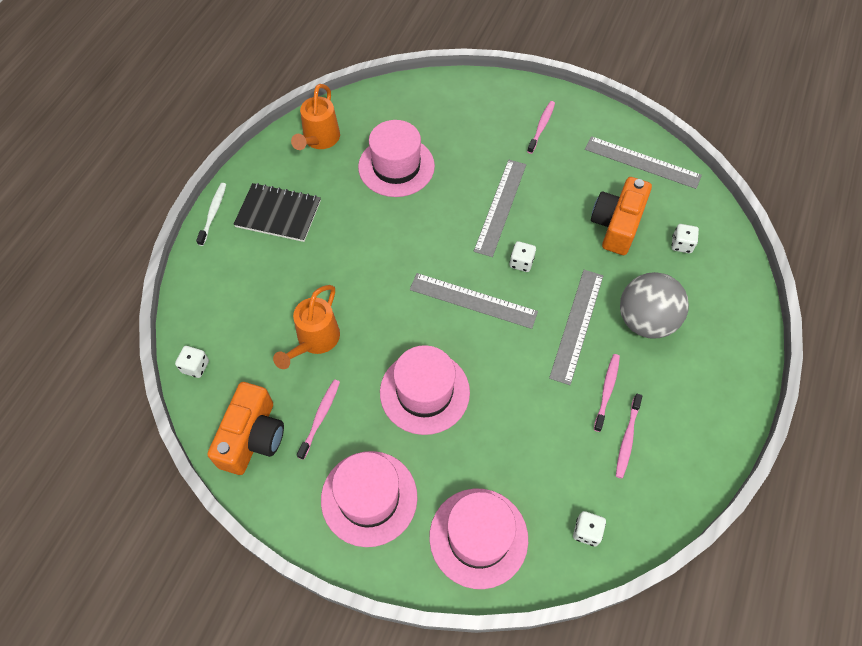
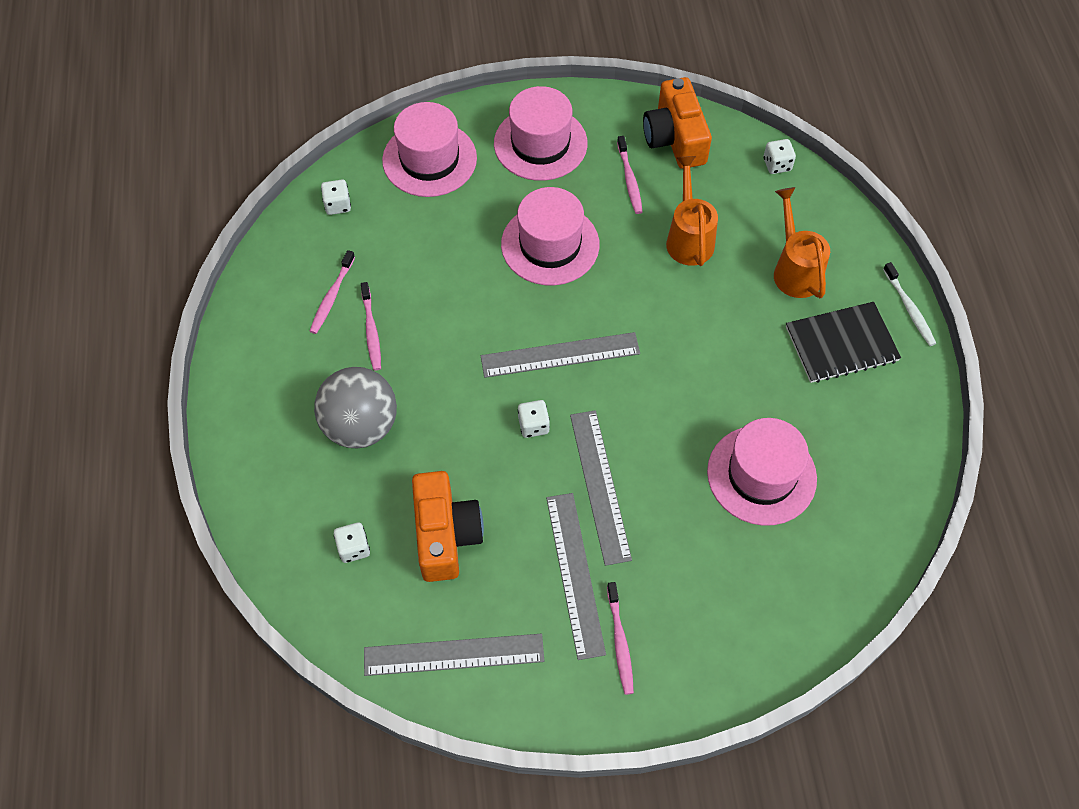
camera: 150 degrees right, 0 degrees up
orange watering can [291,84,340,150] -> orange watering can moved to [774,187,830,298]
grey ruler [549,270,603,385] -> grey ruler moved to [546,493,606,660]
pink toothbrush [616,394,642,479] -> pink toothbrush turned 150 degrees counterclockwise [310,250,355,334]

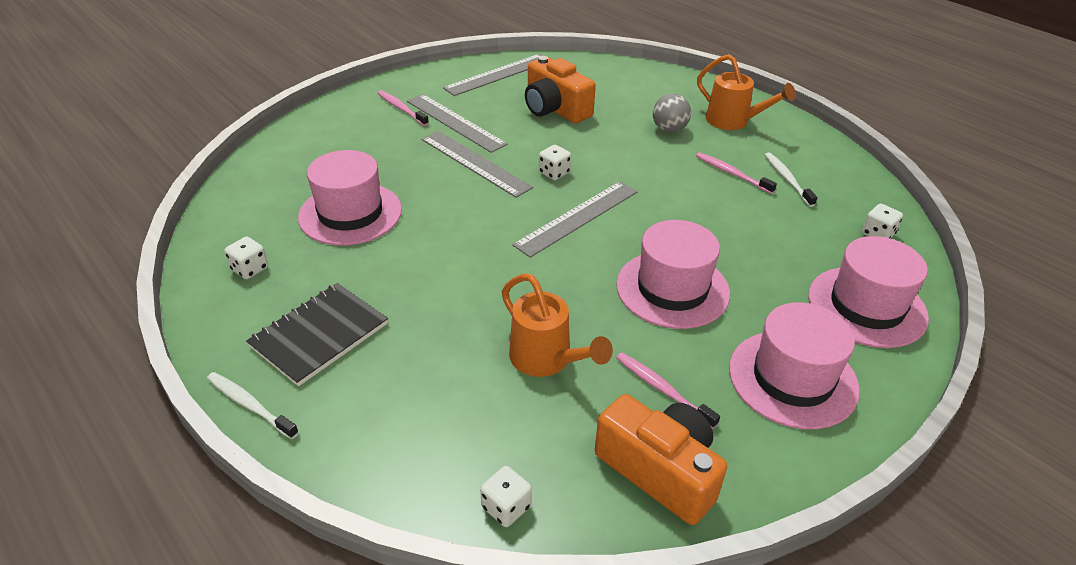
camera: 145 degrees right, 20 degrees down
pink toothbrush [310,250,355,334] -> white toothbrush [765,152,818,207]
grey ball [314,367,397,449] -> grey ball [653,94,691,133], size x0.58
white dice [334,522,370,563] -> white dice moved to [225,236,268,279]
orange watering can [774,187,830,298] -> orange watering can moved to [697,54,796,130]

